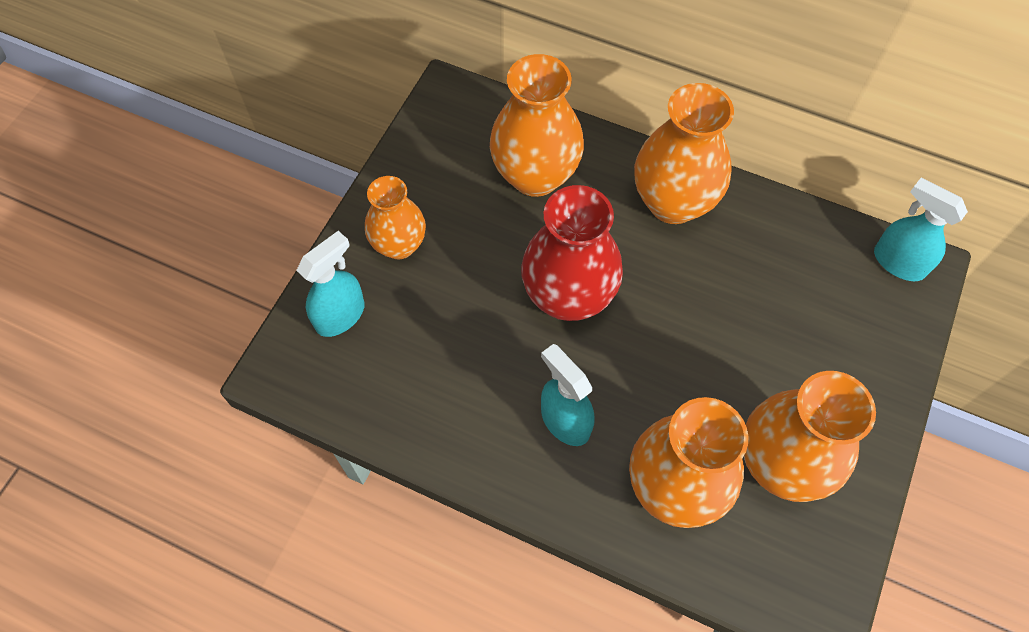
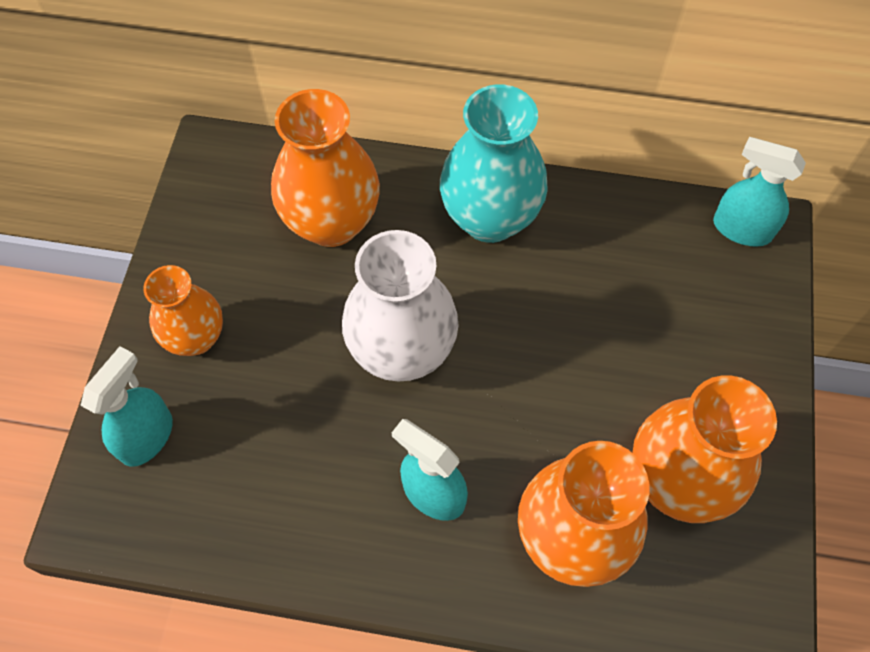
camera: 15 degrees left, 0 degrees up
red vase [521,185,623,321] -> white vase [342,230,459,381]
orange vase [634,83,734,224] -> turquoise vase [440,84,548,243]

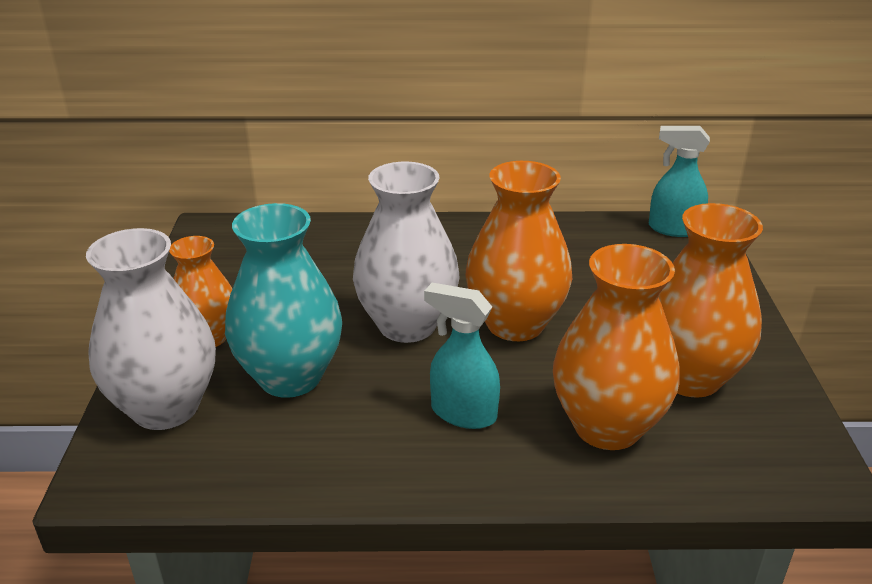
camera: 10 degrees left, 30 degrees down
turquoise spray bottle [80,346,173,467] -> white vase [86,228,216,430]
orange vase [271,89,380,247] -> orange vase moved to [466,161,572,341]
turquoise vase [440,84,548,243] -> turquoise vase moved to [225,203,342,398]

